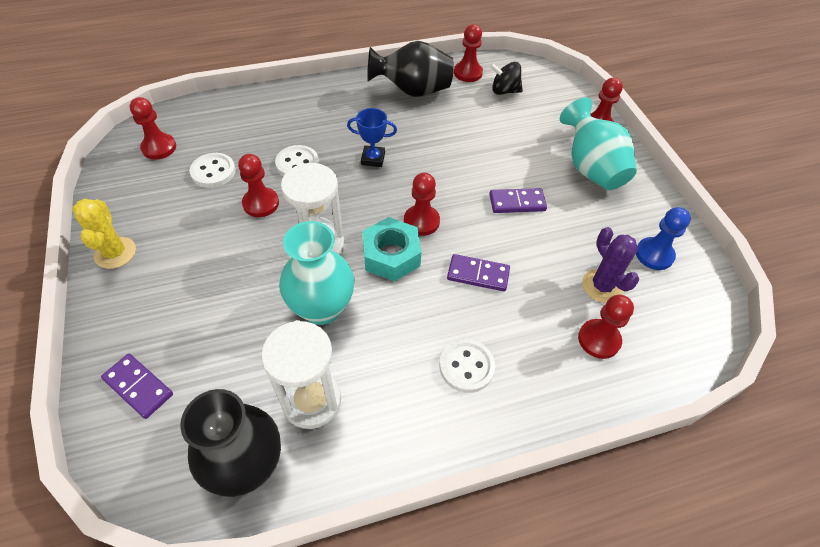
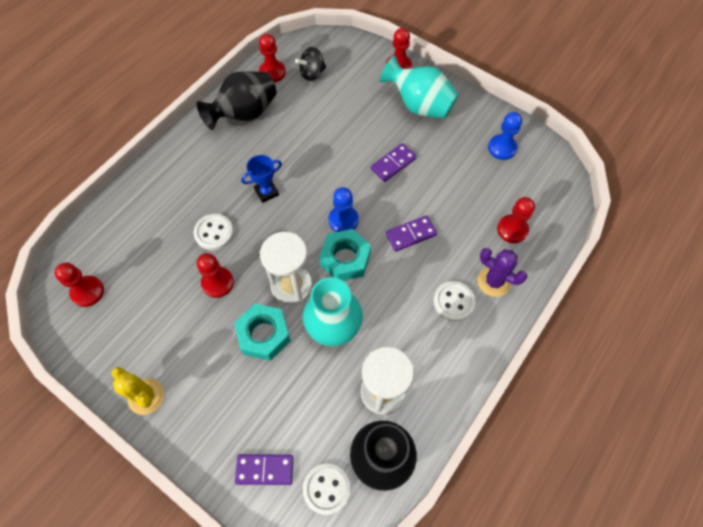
camera: 35 degrees left, 10 degrees up
white button [190,153,236,188] -> white button moved to [303,464,350,515]
red pawn [404,173,440,236] -> blue pawn [328,187,359,232]
purple cactus [582,227,639,303] -> purple cactus moved to [478,248,528,297]
none -> turquoise nut [234,304,291,361]

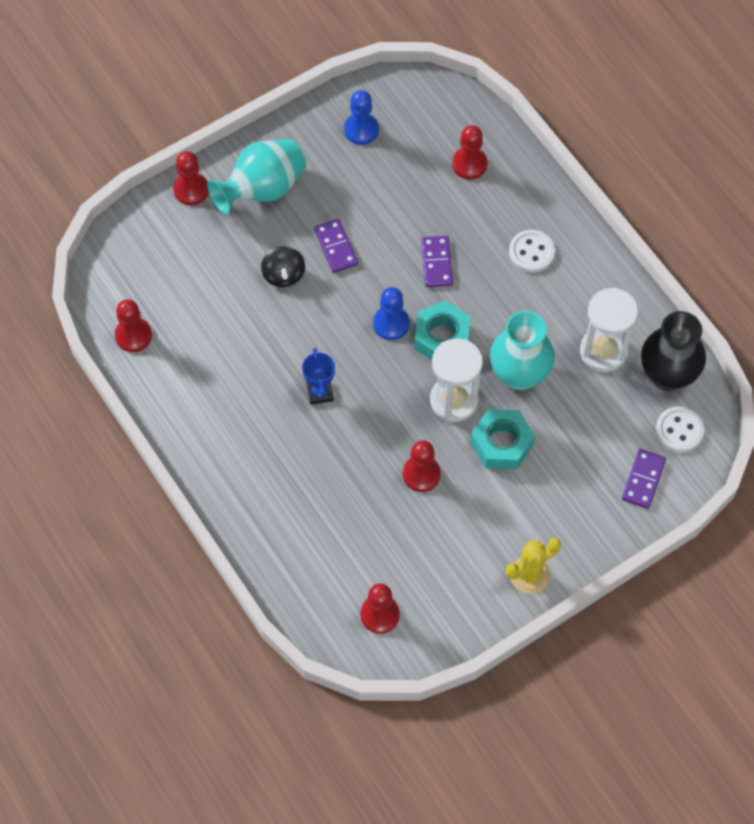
camera: 70 degrees left, 0 degrees up
white button [194,214,234,250] -> none
black vase [196,71,277,130] -> none
black spinning top [295,47,326,81] -> black spinning top moved to [261,246,305,287]
purple cactus [478,248,528,297] -> none

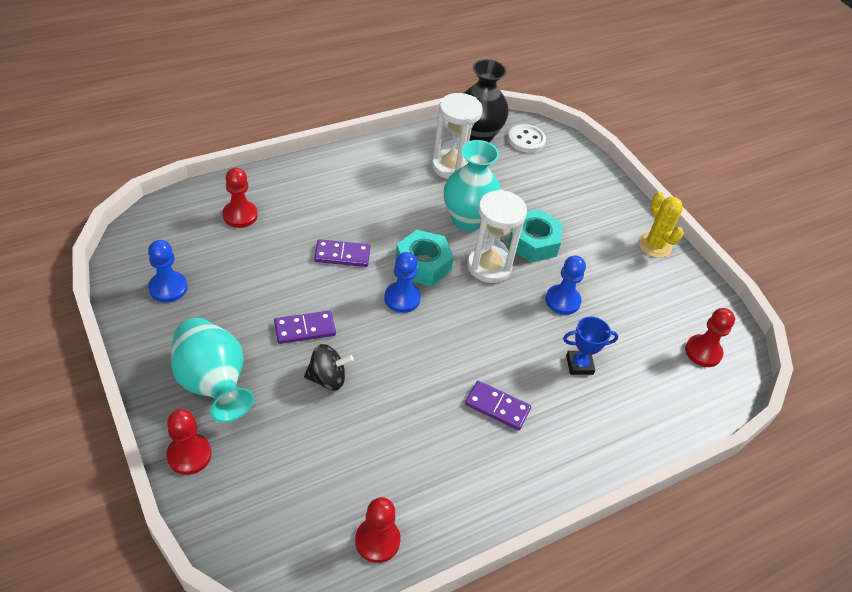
camera: 90 degrees left, 15 degrees down
blue trophy [302,348,335,405] -> blue trophy moved to [563,316,618,375]
red pawn [403,440,441,492] -> blue pawn [545,255,586,315]
white button [509,230,555,273] -> none
purple domino [622,449,666,509] -> purple domino moved to [465,381,531,430]

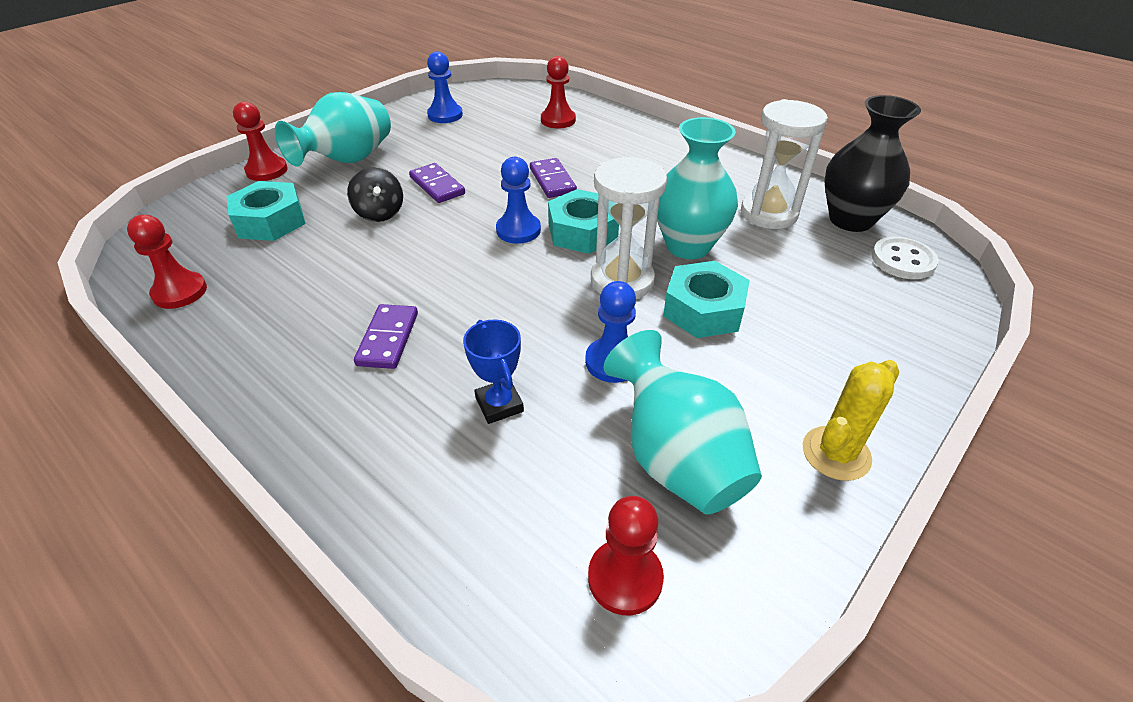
camera: 75 degrees right, 5 degrees down
none -> turquoise nut [226,181,306,241]
none -> turquoise vase [603,330,762,514]

